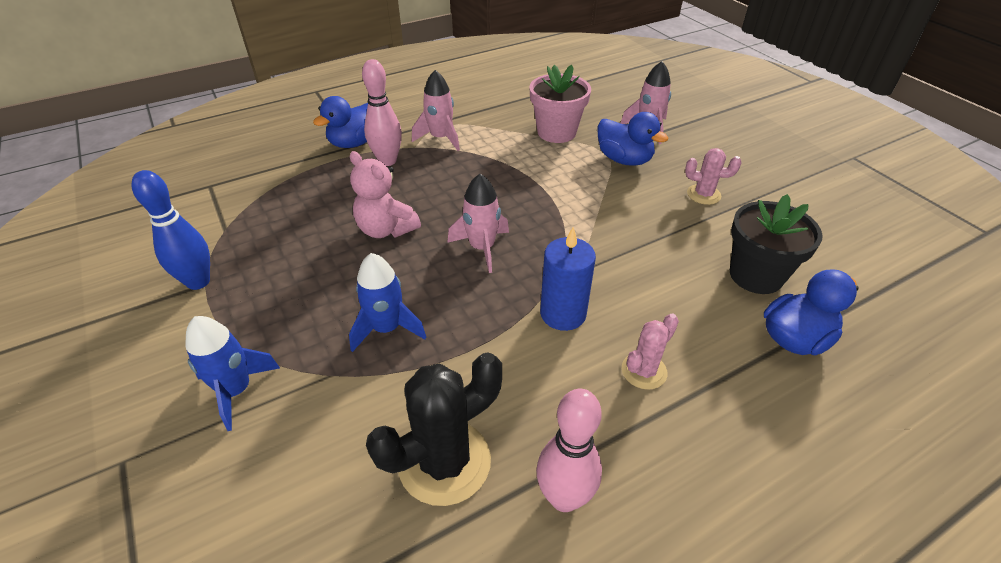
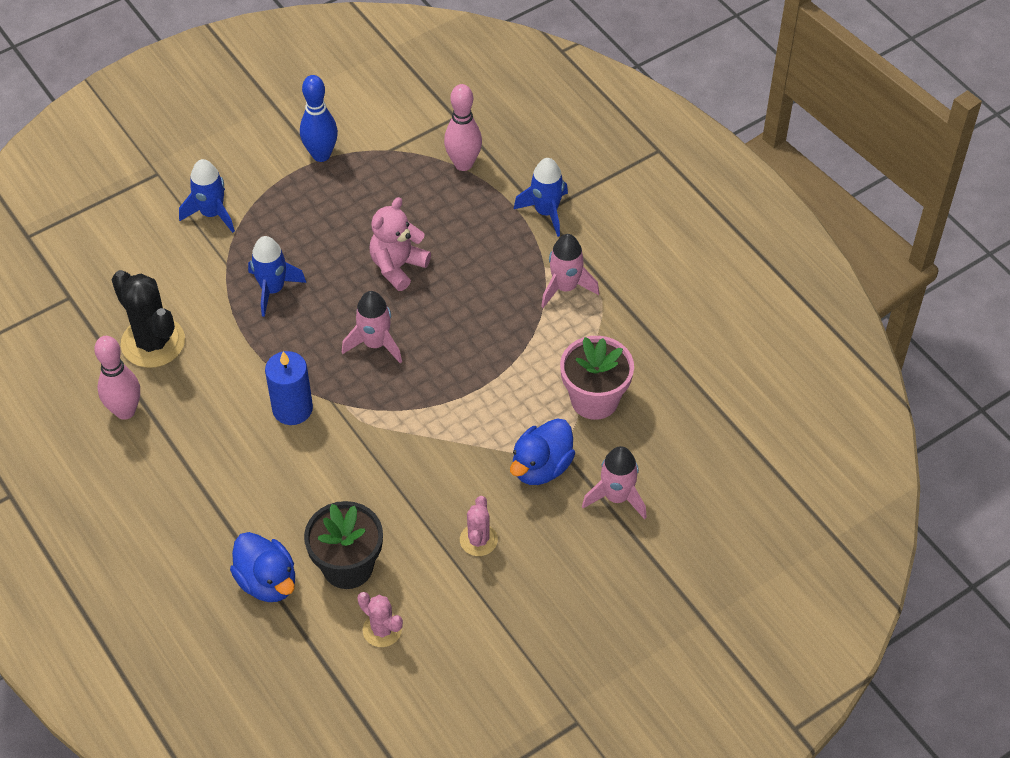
camera: 85 degrees right, 10 degrees up
blue duck [313,96,368,148] -> blue rocket [514,158,568,237]
pink bowling pin [362,59,402,166] -> pink bowling pin moved to [444,84,482,171]
pink cactus [622,314,679,390] -> pink cactus moved to [357,592,403,647]

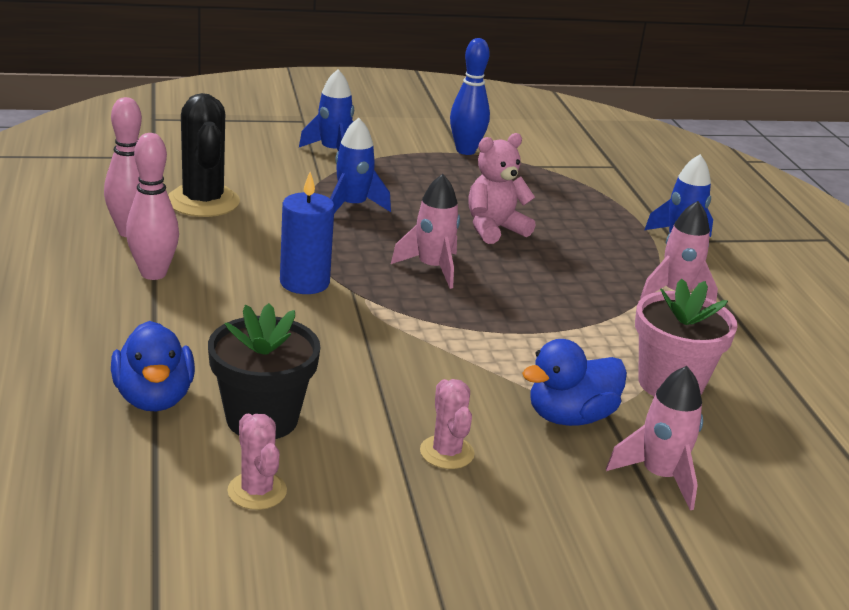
camera: 20 degrees right, 25 degrees down
pink bowling pin [444,84,482,171] -> pink bowling pin moved to [126,133,179,280]
pink cactus [460,496,498,556] -> pink cactus turned 45 degrees counterclockwise [420,379,475,469]

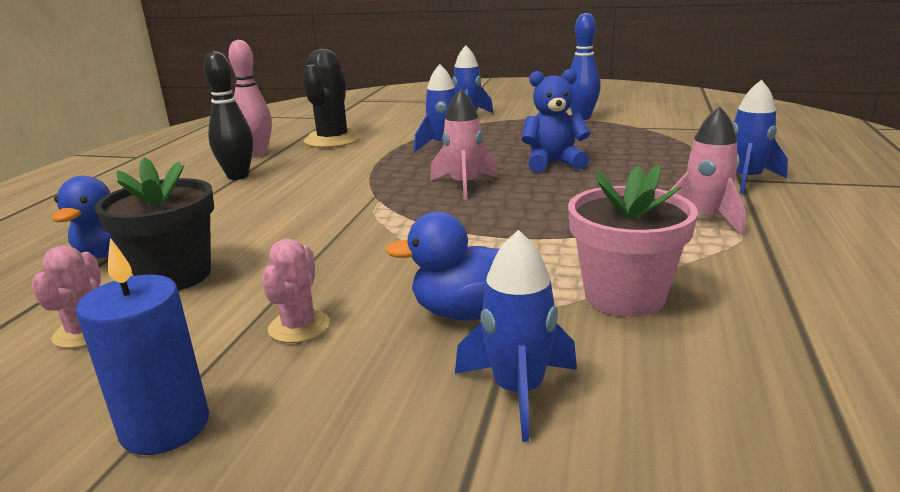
camera: 30 degrees right, 5 degrees down
pink bowling pin [126,133,179,280] -> black bowling pin [204,51,253,180]
blue candle [280,172,334,294] -> blue candle moved to [76,238,209,455]
pink teddy bear [468,133,536,244] -> blue teddy bear [521,69,591,172]
pink rocket [606,366,703,510] -> blue rocket [455,230,577,442]

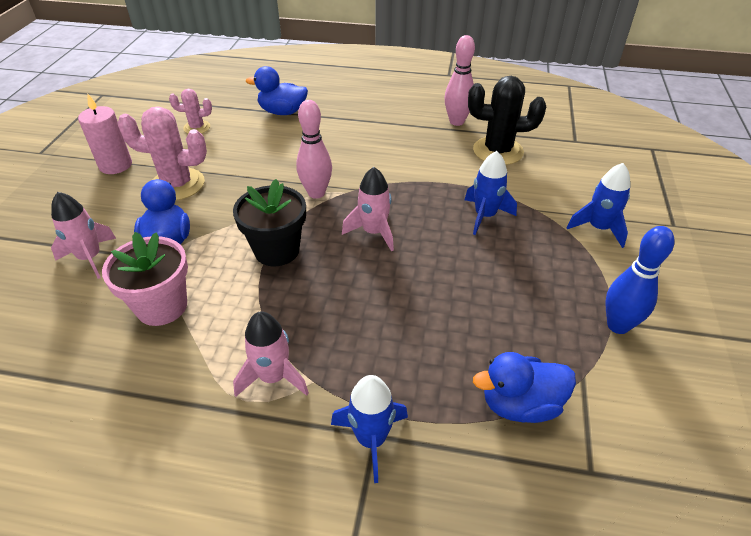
camera: 85 degrees right, 20 degrees up
blue candle [76,238,209,455] -> pink candle [78,94,132,174]
black flower pot [95,157,214,290] -> black flower pot moved to [233,179,306,266]
black bowling pin [204,51,253,180] -> none
pink cactus [262,238,330,343] -> pink cactus [117,106,207,200], size x1.80
blue rocket [455,230,577,442] -> pink rocket [51,192,116,279]
blue teddy bear [521,69,591,172] -> none
none -> pink bowling pin [296,100,332,199]
none -> blue duck [473,352,576,423]

